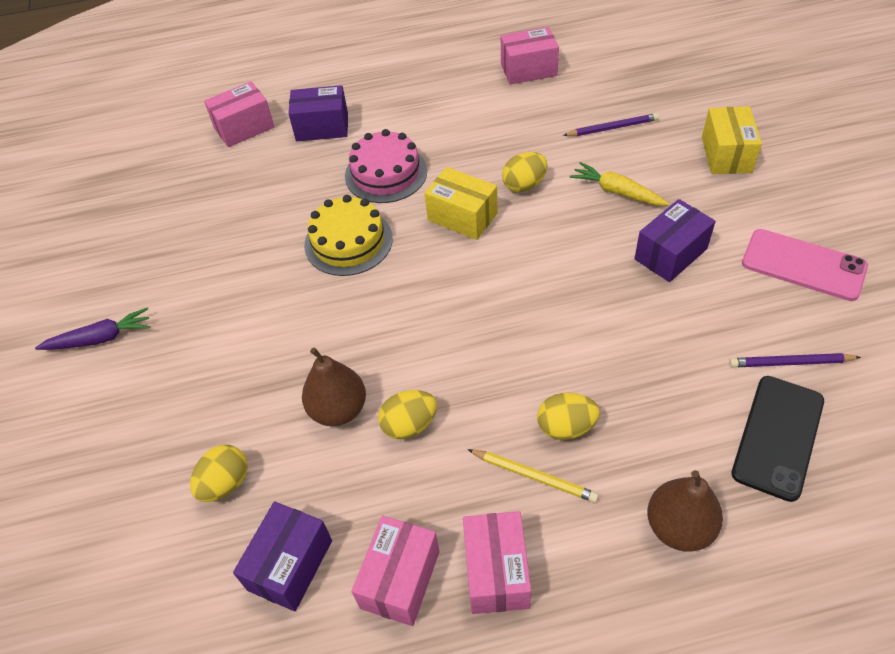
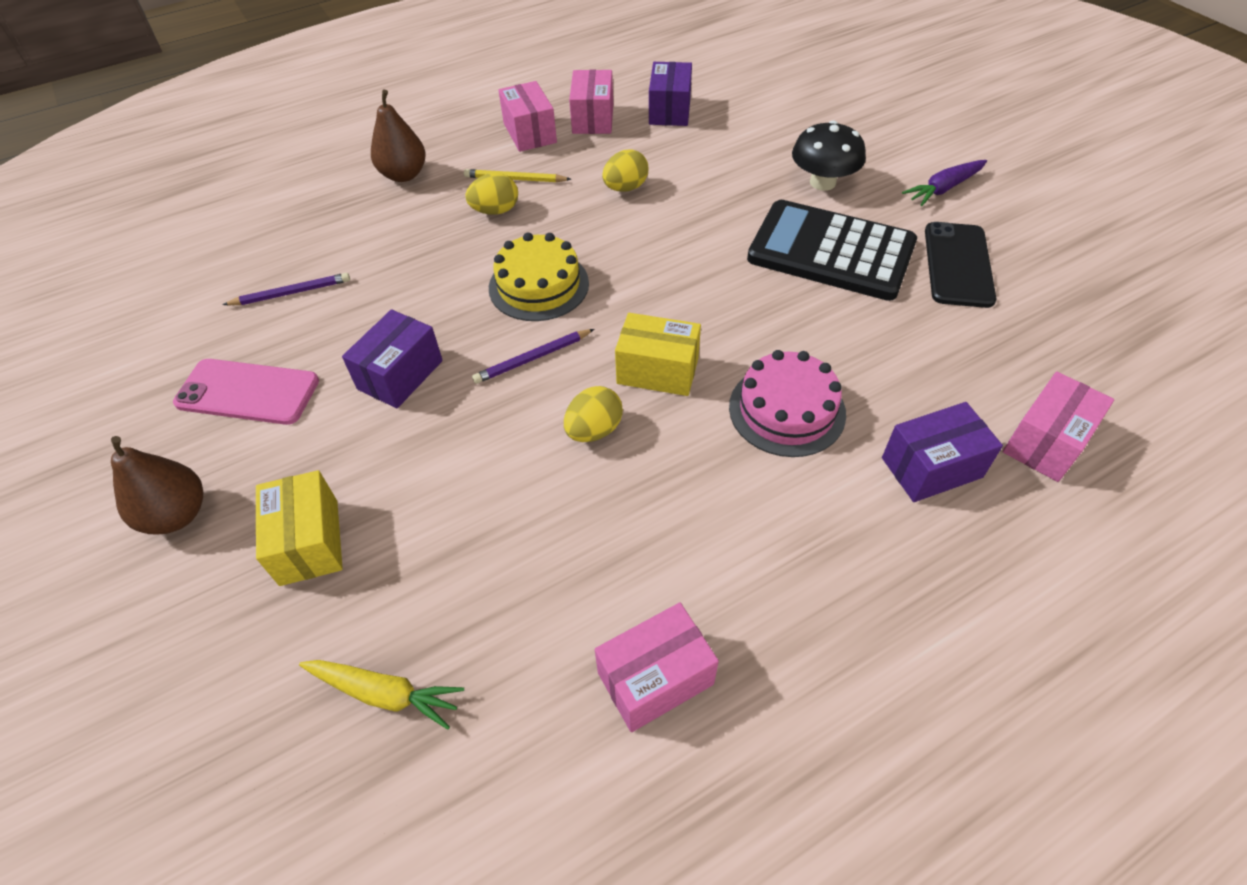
camera: 160 degrees right, 0 degrees up
yellow egg [190,445,247,502] -> none
brown pear [302,347,366,426] -> brown pear moved to [111,436,203,534]
yellow cake [304,195,393,276] -> yellow cake moved to [489,233,589,321]
purple pencil [563,113,659,136] -> purple pencil moved to [472,329,594,384]
yellow carrot [570,162,669,205] -> yellow carrot moved to [299,660,464,730]
black phone [731,376,824,502] -> black phone moved to [925,222,996,308]
none -> black calculator [747,200,917,301]
none -> black mushroom [792,121,866,191]

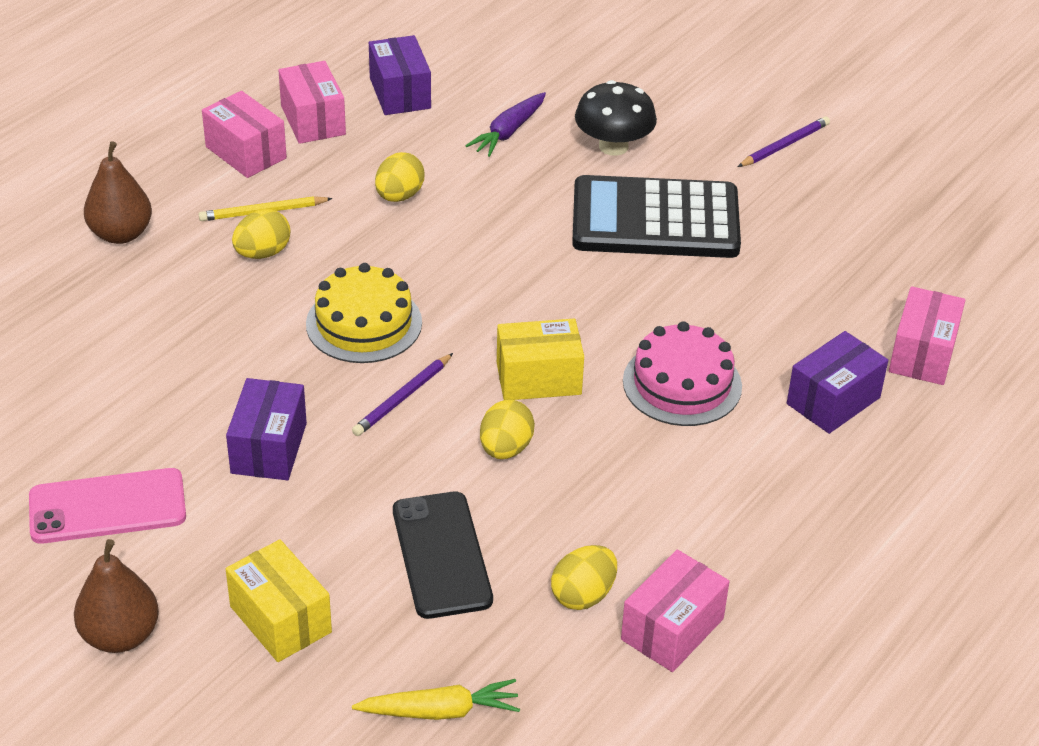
camera: 25 degrees left, 10 degrees down
purple pencil [222,273,350,305] -> purple pencil moved to [738,116,830,167]
purple carrot [902,160,987,206] -> purple carrot moved to [465,92,546,157]
black phone [925,222,996,308] -> black phone moved to [393,492,493,619]
none -> yellow egg [551,545,617,610]

